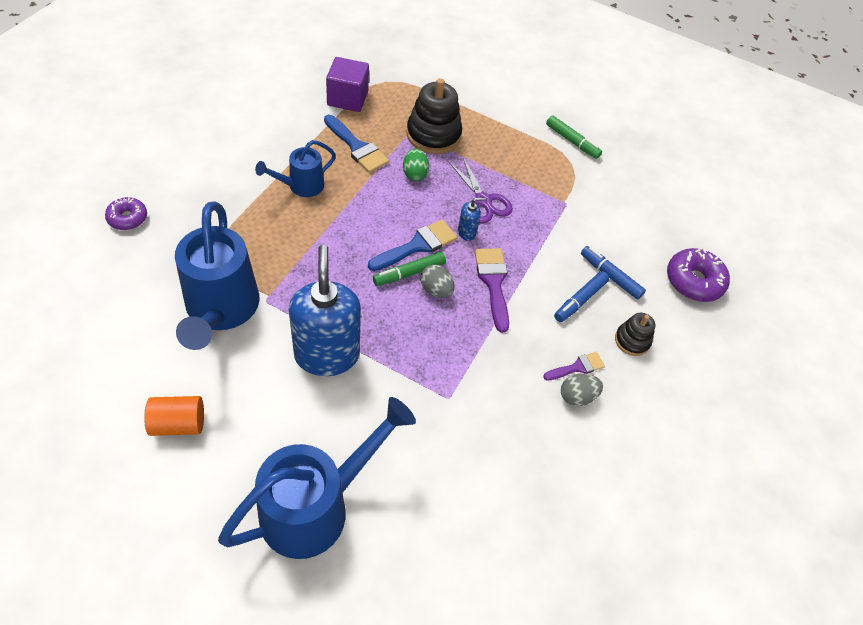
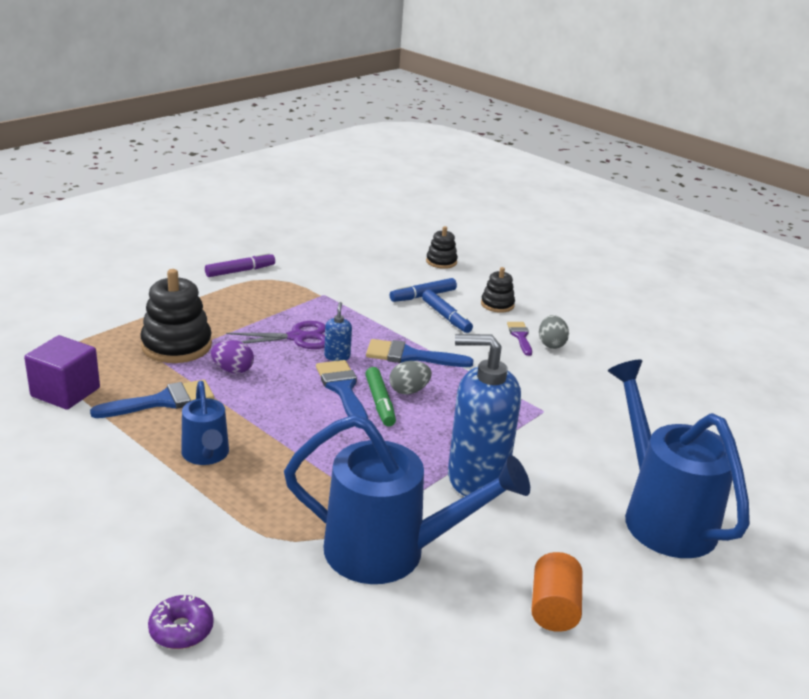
camera: 70 degrees left, 25 degrees down
green egg [403,148,429,181] -> purple egg [211,340,254,374]
purple brush [474,248,509,333] -> blue brush [366,339,474,367]
green marker [546,115,602,159] -> purple marker [205,252,275,277]
purple donut [667,248,730,302] -> black stacking toy [426,226,458,269]

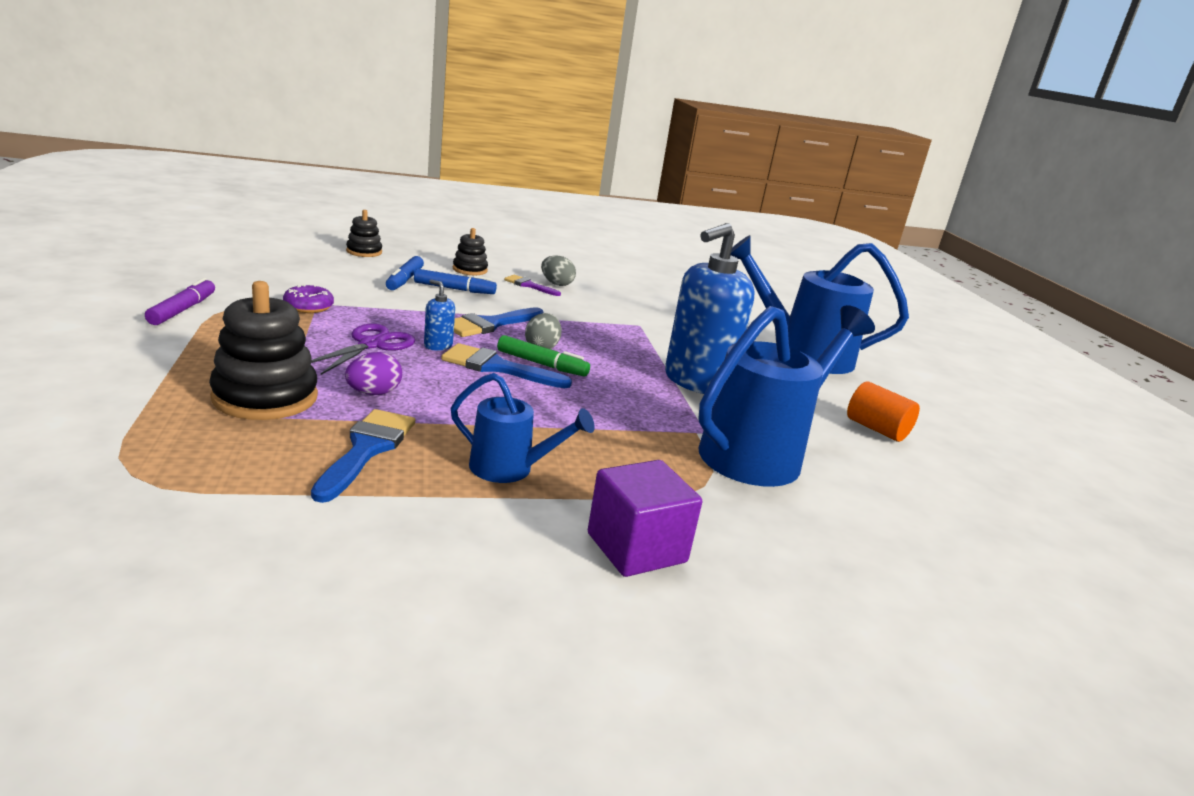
camera: 55 degrees left, 5 degrees down
purple cube [24,335,100,410] -> purple cube moved to [588,460,702,577]
purple donut [148,595,214,649] -> purple donut moved to [283,284,334,313]

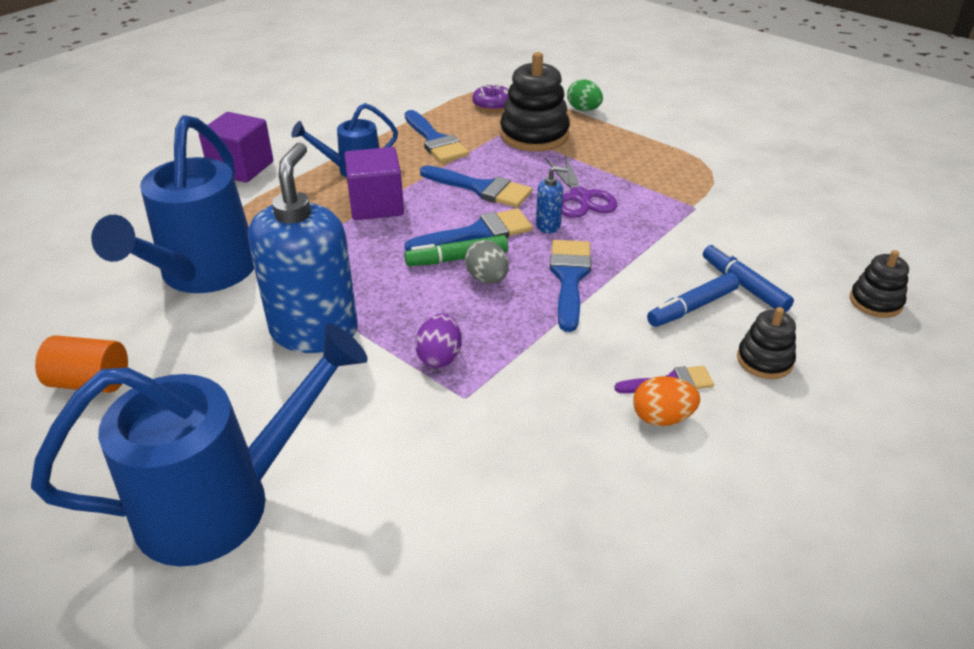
camera: 145 degrees right, 15 degrees up
purple marker [145,278,215,325] -> none
purple donut [283,284,334,313] -> purple donut moved to [472,84,509,111]
purple egg [345,352,402,395] -> purple egg moved to [415,313,462,368]
grey egg [541,256,576,286] -> orange egg [633,376,700,426]
none -> purple cube [344,147,404,220]
none -> blue brush [420,165,532,208]
none -> green egg [567,79,603,111]

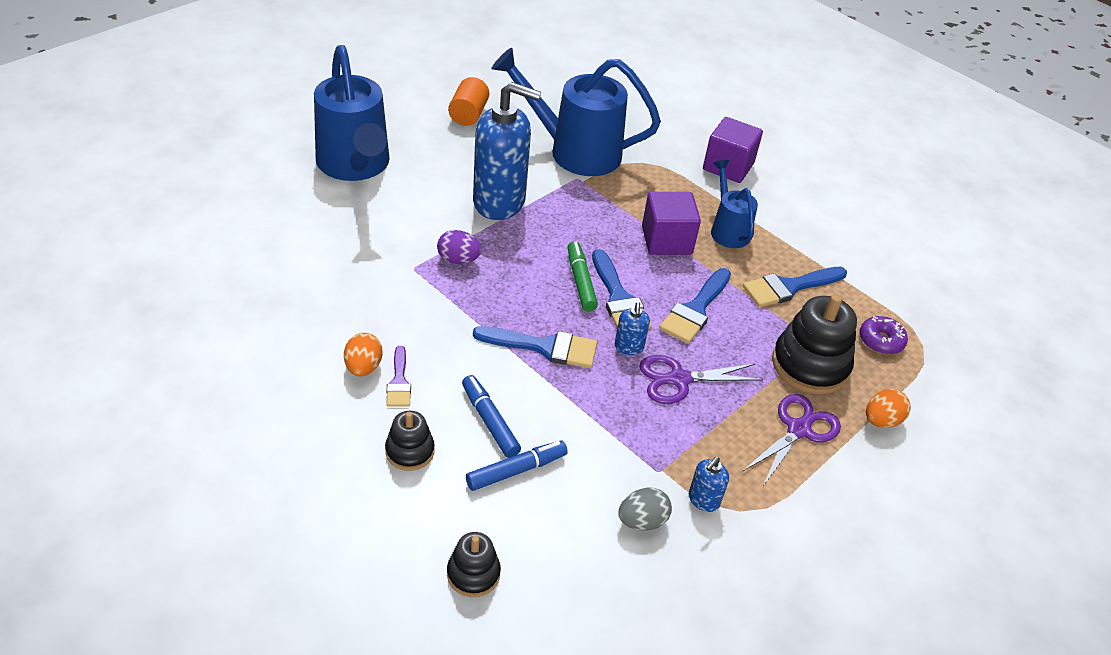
camera: 90 degrees right, 5 degrees up
grey egg [465,240,509,284] -> grey egg moved to [618,487,672,531]
green egg [567,79,603,111] -> orange egg [866,389,911,428]
none -> blue soap dispenser [689,457,729,512]
none -> purple scissors [742,394,841,486]

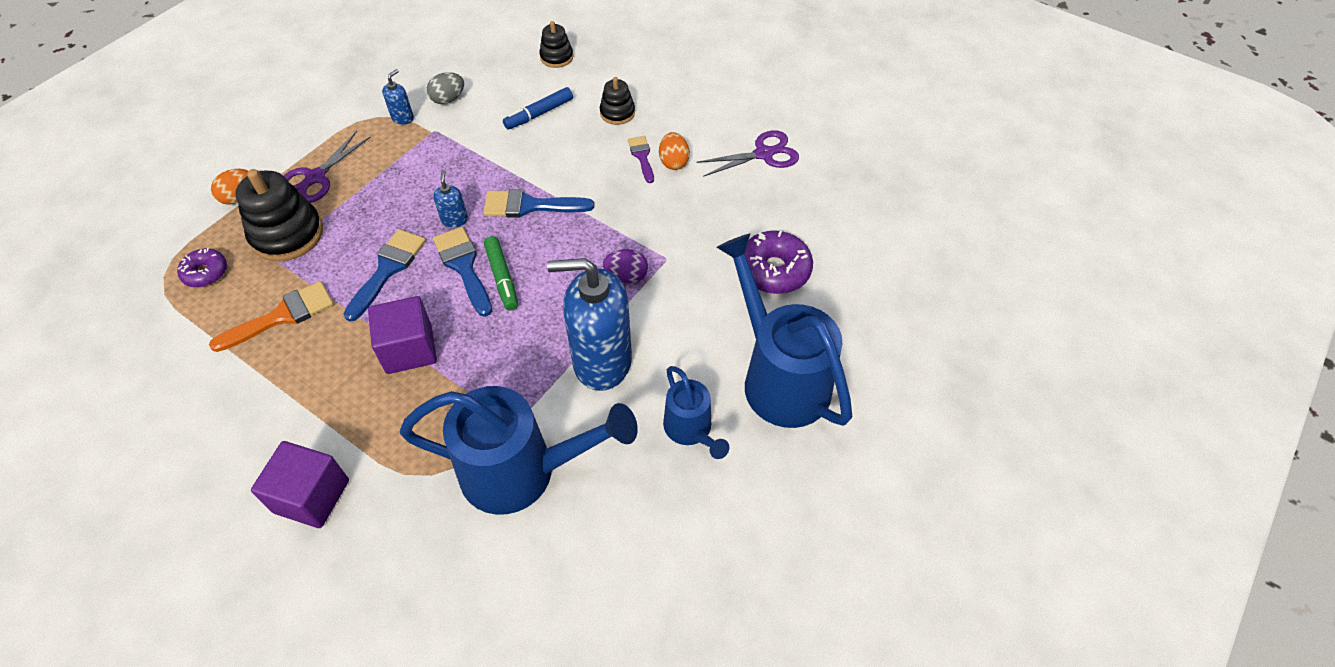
camera: 175 degrees right, 10 degrees up
orange cylinder [448,77,489,126] -> none
blue marker [462,375,521,458] -> none
purple scissors [639,355,763,404] -> purple scissors moved to [696,130,799,177]
blue watering can [711,160,758,248] -> blue watering can moved to [663,366,729,459]
blue brush [743,267,847,307] -> orange brush [209,281,334,352]
none -> purple donut [745,231,813,294]

